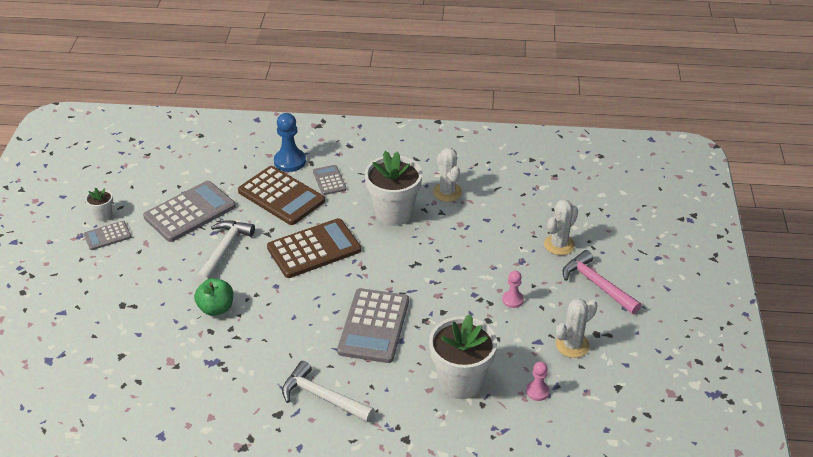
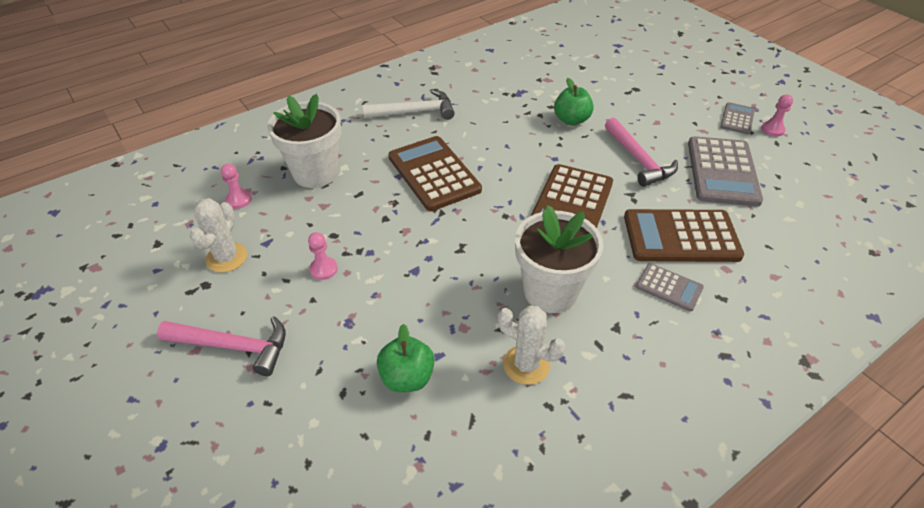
camera: 140 degrees right, 5 degrees up
white flower pot [85,188,113,222] -> pink pawn [762,95,793,136]
white hammer [196,220,255,283] -> pink hammer [605,118,678,187]
blue pawn [274,113,306,172] -> none
grey calculator [337,288,409,363] -> brown calculator [388,136,482,211]
white cactus [544,199,578,255] -> none
none -> green apple [377,324,435,392]

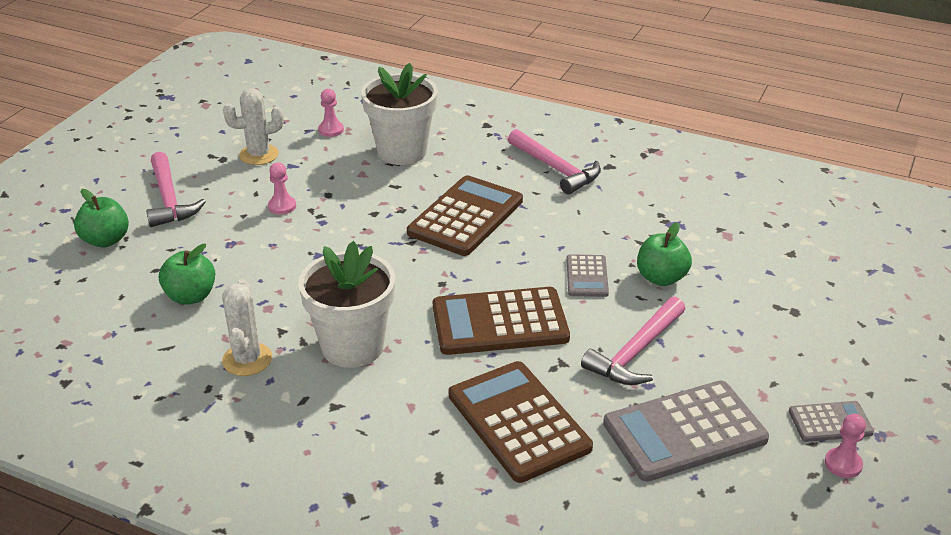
camera: 60 degrees right, 10 degrees down
white hammer [363,90,455,120] -> pink hammer [508,129,601,195]
grey calculator [636,263,704,311] -> grey calculator moved to [567,254,609,297]
none -> green apple [74,189,129,248]

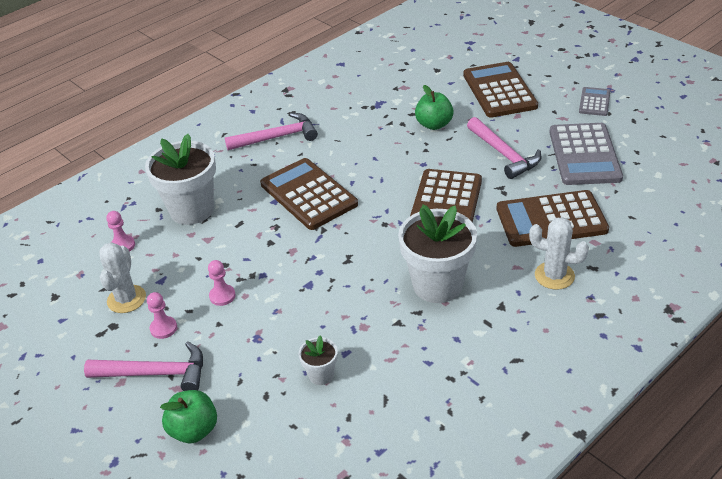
camera: 65 degrees left, 5 degrees up
green apple [159,244,215,305] -> white flower pot [298,336,338,385]
white cactus [222,279,272,376] -> white cactus moved to [529,217,589,290]
grey calculator [567,254,609,297] -> none
pink pawn [825,414,866,478] -> pink pawn moved to [147,292,177,339]
none -> brown calculator [463,62,538,118]

